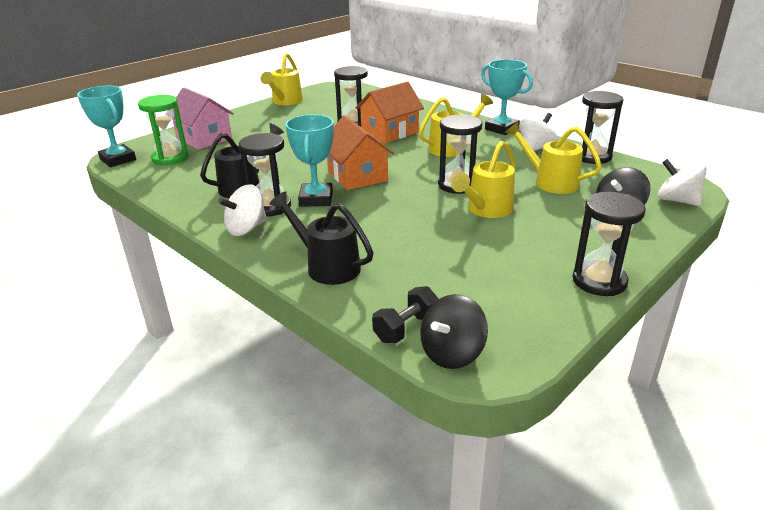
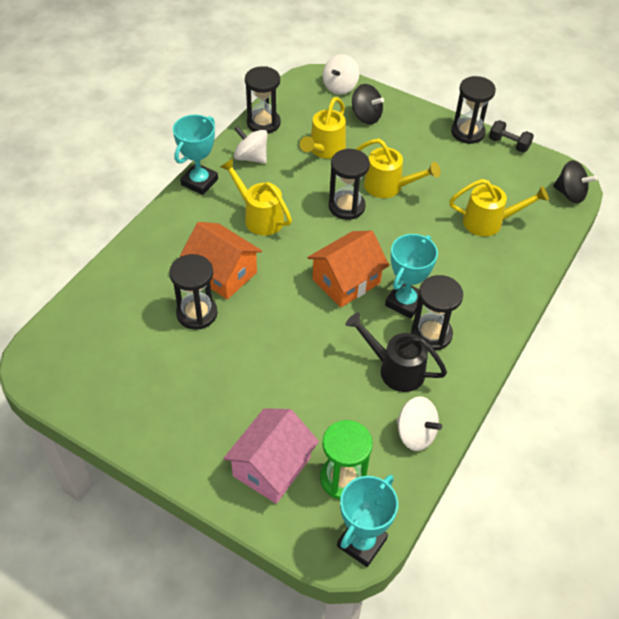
camera: 105 degrees left, 20 degrees up
white spinning top [218,184,267,236] -> white spinning top moved to [397,396,442,451]
yellow watering can [260,53,303,105] -> yellow watering can moved to [449,179,549,236]
black watering can [270,191,374,285] -> none
turquoise trophy [285,115,334,207] -> turquoise trophy turned 45 degrees counterclockwise [385,234,438,318]
black dumbbell [372,286,439,343] -> black dumbbell moved to [489,120,534,153]

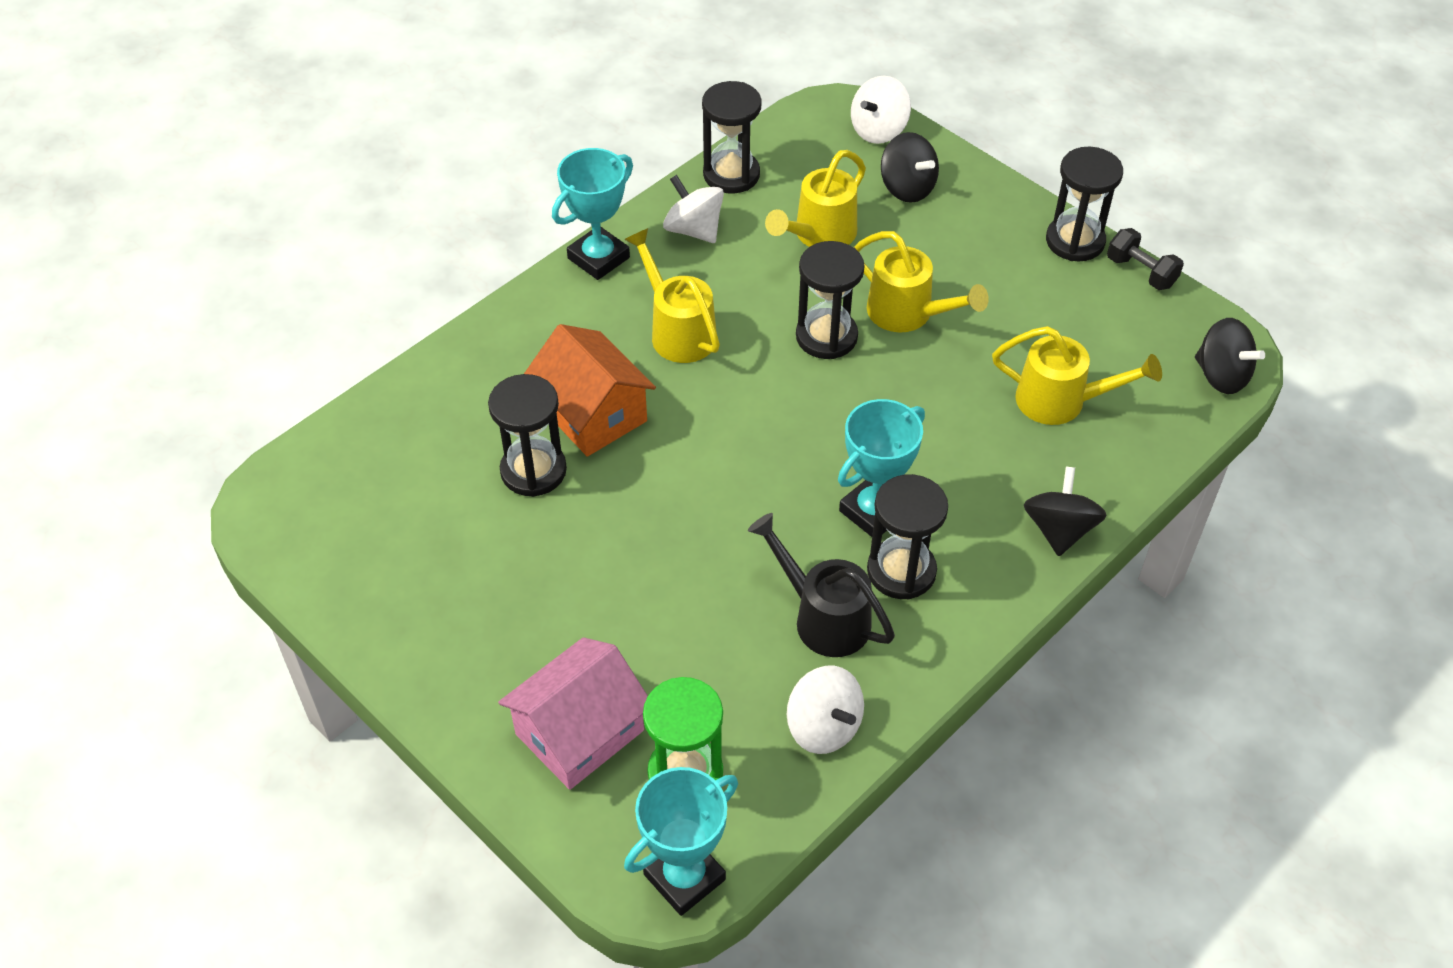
camera: 15 degrees right, 0 degrees up
orange house [307,231,389,307] -> none
none -> black spinning top [1024,467,1107,556]

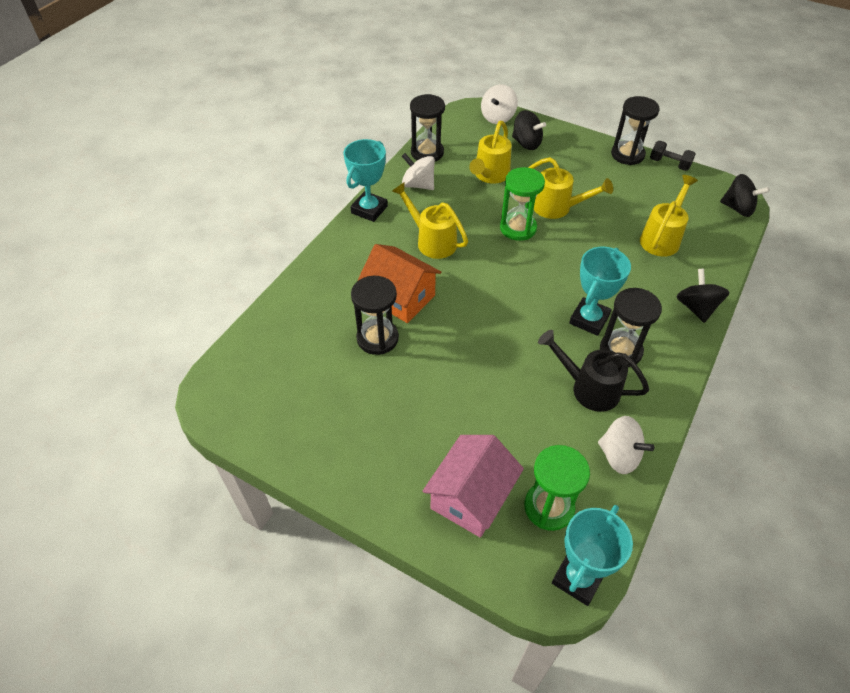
camera: 15 degrees left, 0 degrees up
black hourglass [796,241,864,359] -> green hourglass [500,167,545,241]
yellow watering can [992,326,1162,425] -> yellow watering can turned 60 degrees counterclockwise [640,175,698,257]

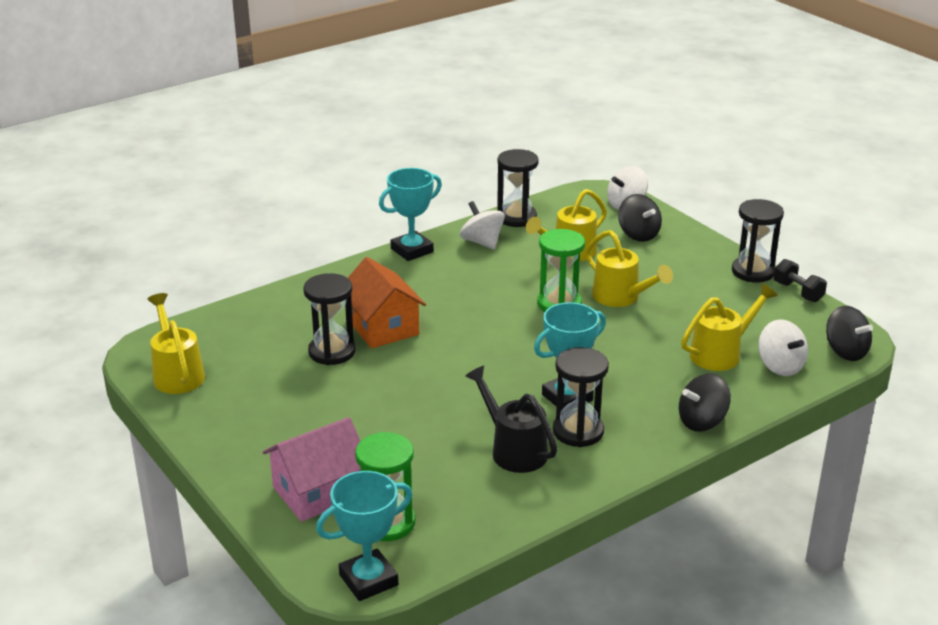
camera: 25 degrees right, 20 degrees down
yellow watering can [392,182,468,259] -> yellow watering can moved to [148,293,205,394]
white spinning top [598,416,654,474] -> white spinning top moved to [758,319,808,376]
black spinning top [676,268,730,323] -> black spinning top turned 135 degrees counterclockwise [679,373,731,431]

